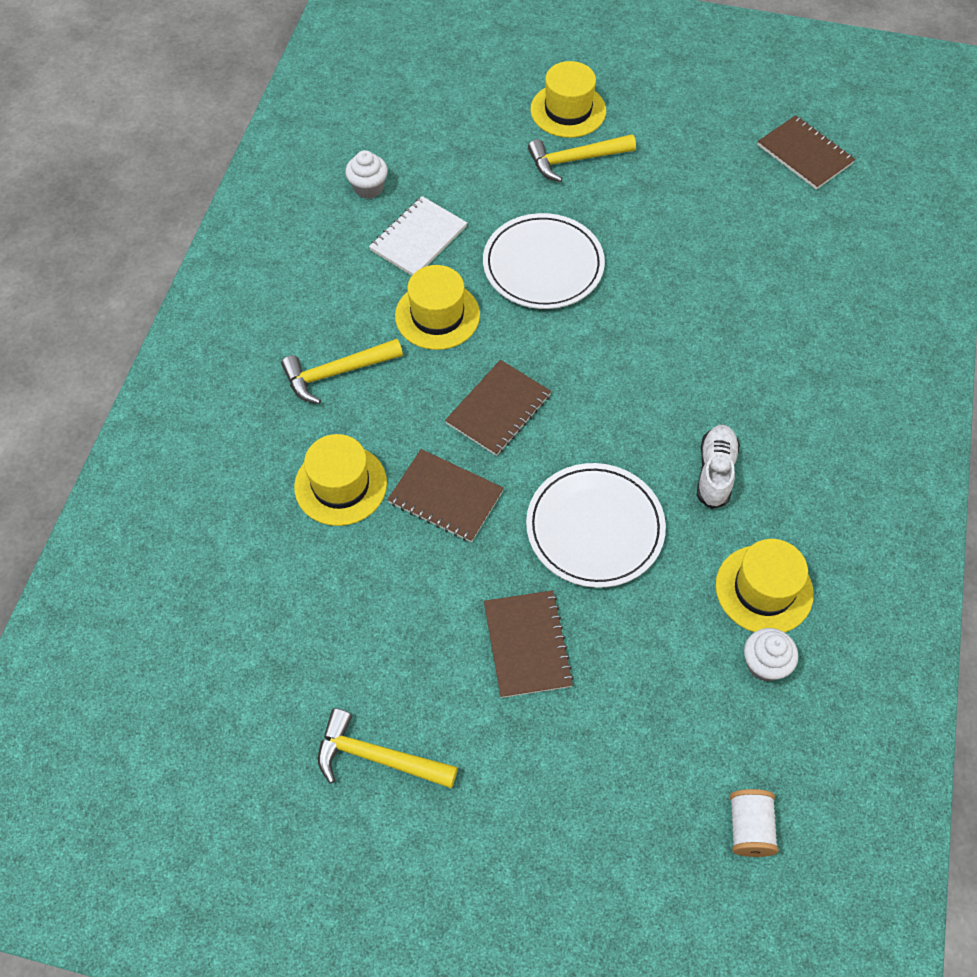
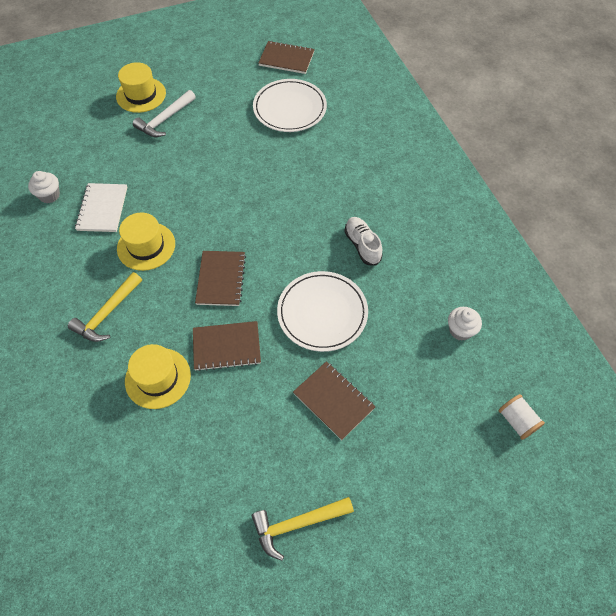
camera: 35 degrees left, 0 degrees up
white plate [483,213,605,309] -> white plate moved to [253,79,327,132]
yellow hammer [528,134,636,182] -> white hammer [133,90,196,137]
yellow hat [716,539,814,633] -> none

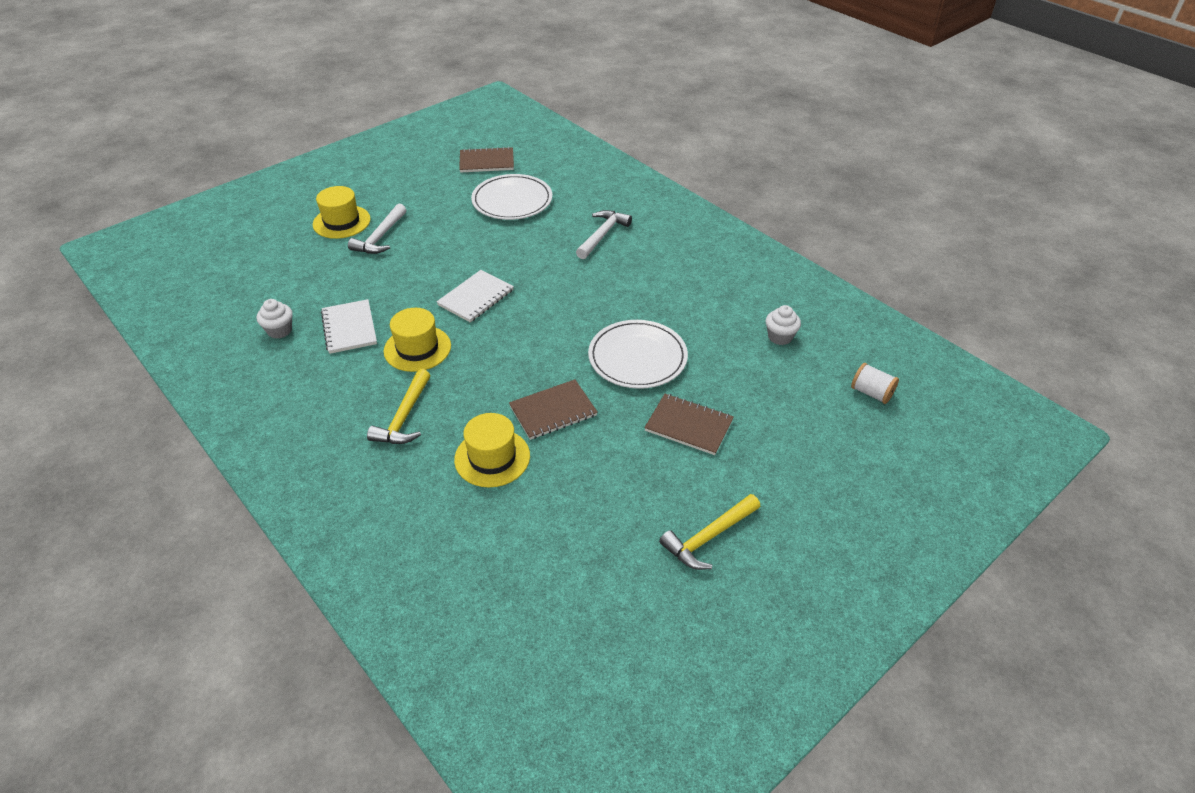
camera: 20 degrees left, 15 degrees down
brown notebook [195,251,246,306] -> none
white shoe [344,217,383,266] -> none
none -> white notebook [437,270,514,323]
none -> white hammer [576,210,632,259]

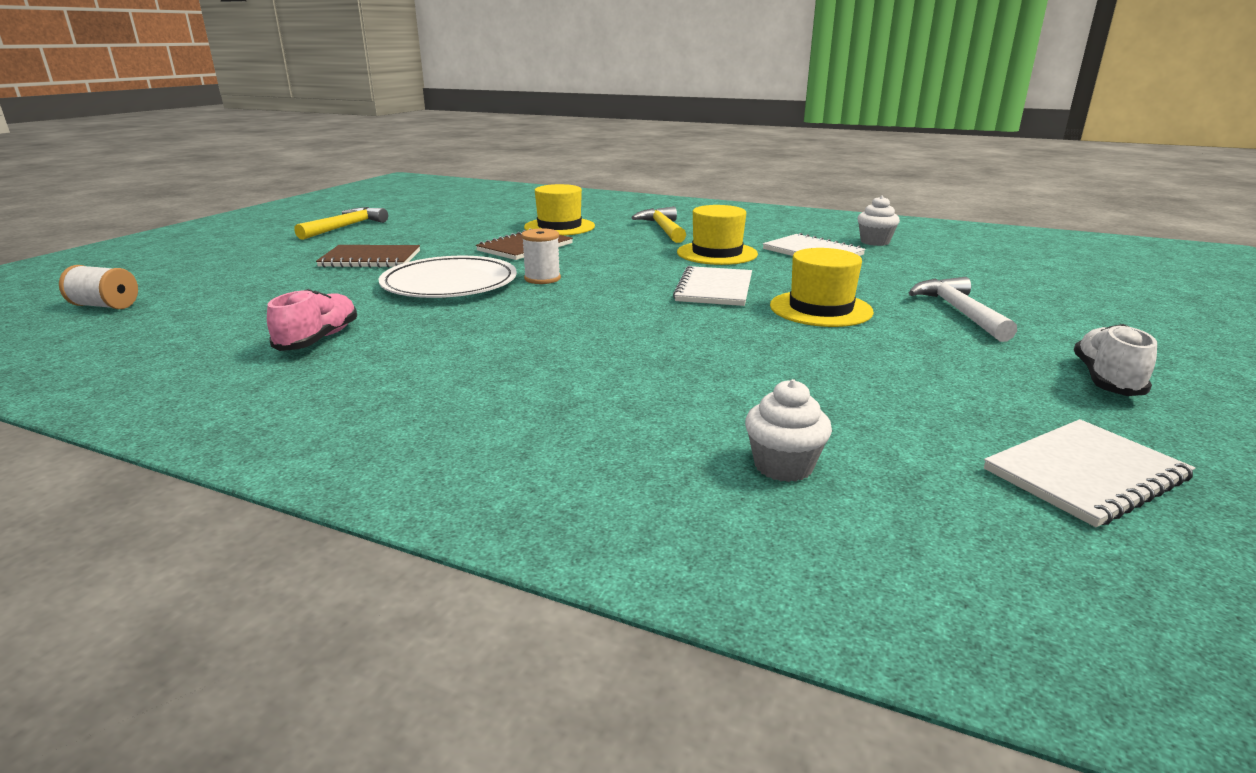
camera: 155 degrees right, 20 degrees down
yellow hat [313,186,371,239] -> yellow hat moved to [770,248,874,327]
brown notebook [459,147,514,173] -> white notebook [984,419,1195,527]
white plate [471,174,552,220] -> none
white hammer [576,210,632,259] -> none
white cupcake [766,305,801,345] -> white cupcake moved to [745,379,832,482]
none -> pink shoe [267,289,357,351]
none -> white spool [521,228,561,284]
none -> white shoe [1074,324,1157,396]

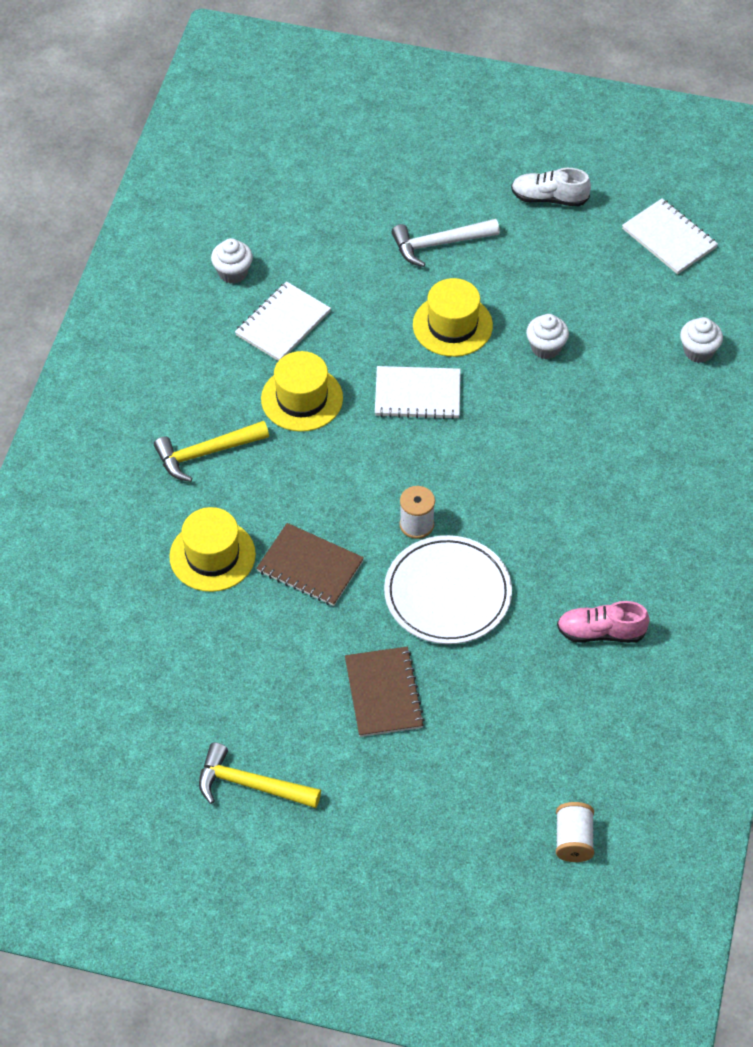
camera: 100 degrees left, 30 degrees up
none -> white cupcake [526,314,569,359]

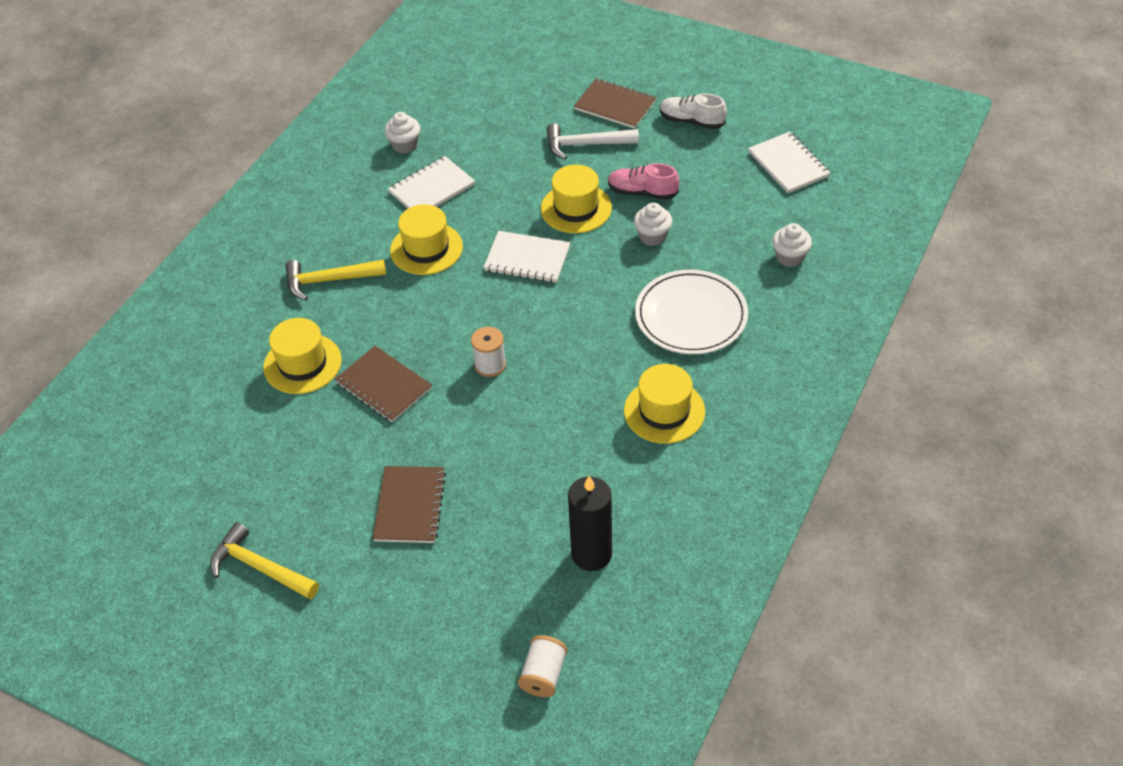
camera: 15 degrees right, 5 degrees down
white plate [384,535,512,644] -> white plate moved to [635,270,748,354]
pink shoe [557,601,650,643] -> pink shoe moved to [608,163,679,200]
none -> black candle [568,476,612,571]
none -> brown notebook [574,79,656,129]
none -> yellow hat [624,364,705,444]

